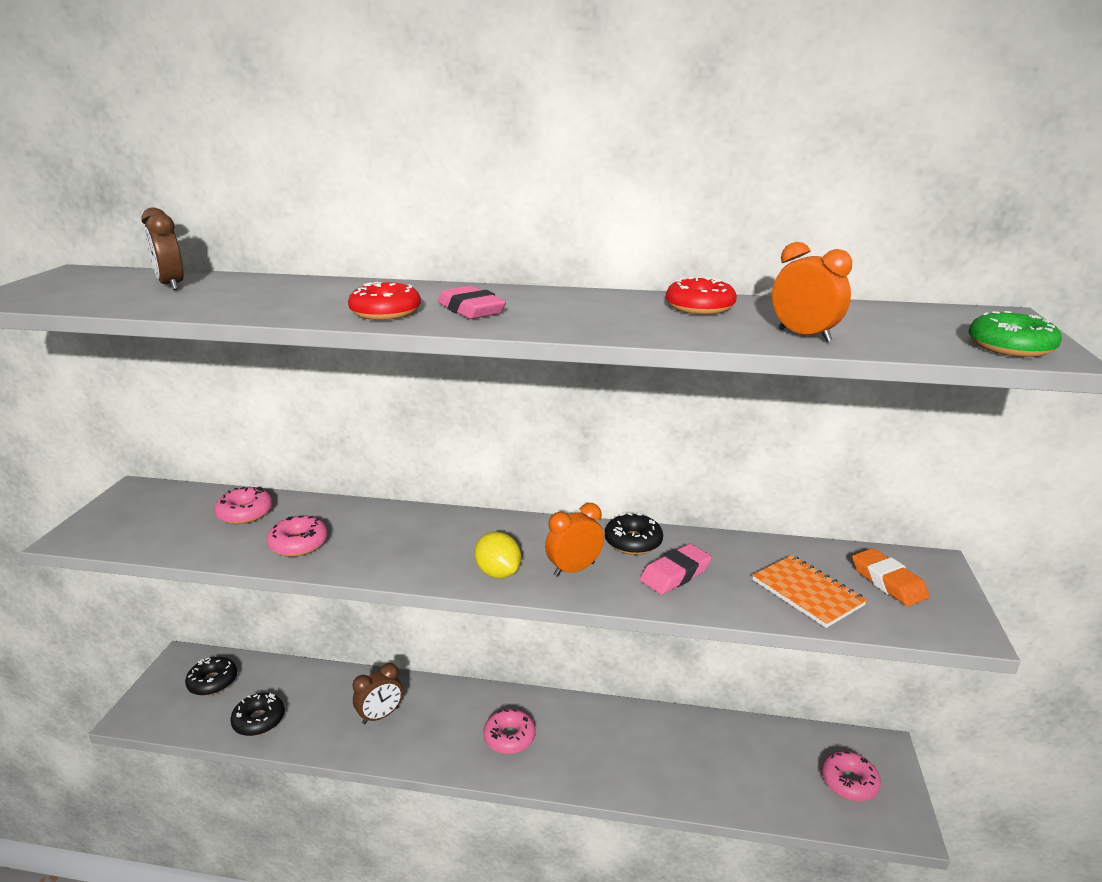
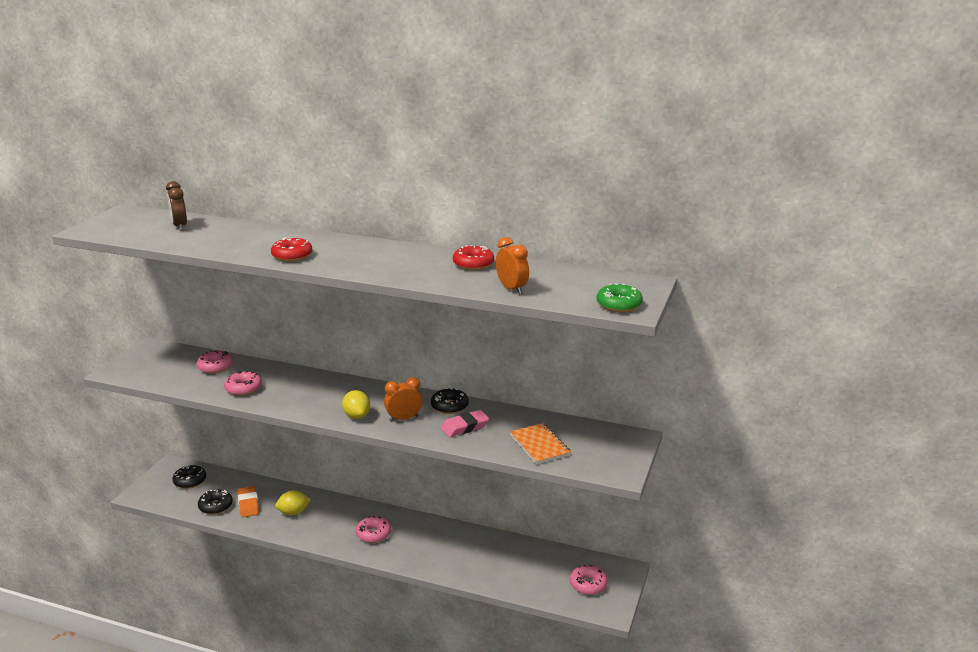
camera: 10 degrees right, 0 degrees up
brown clock [353,663,403,724] -> yellow lemon [275,490,311,515]
pink eraser [438,286,506,319] -> none
orange eraser [852,548,929,606] -> orange eraser moved to [238,486,259,517]

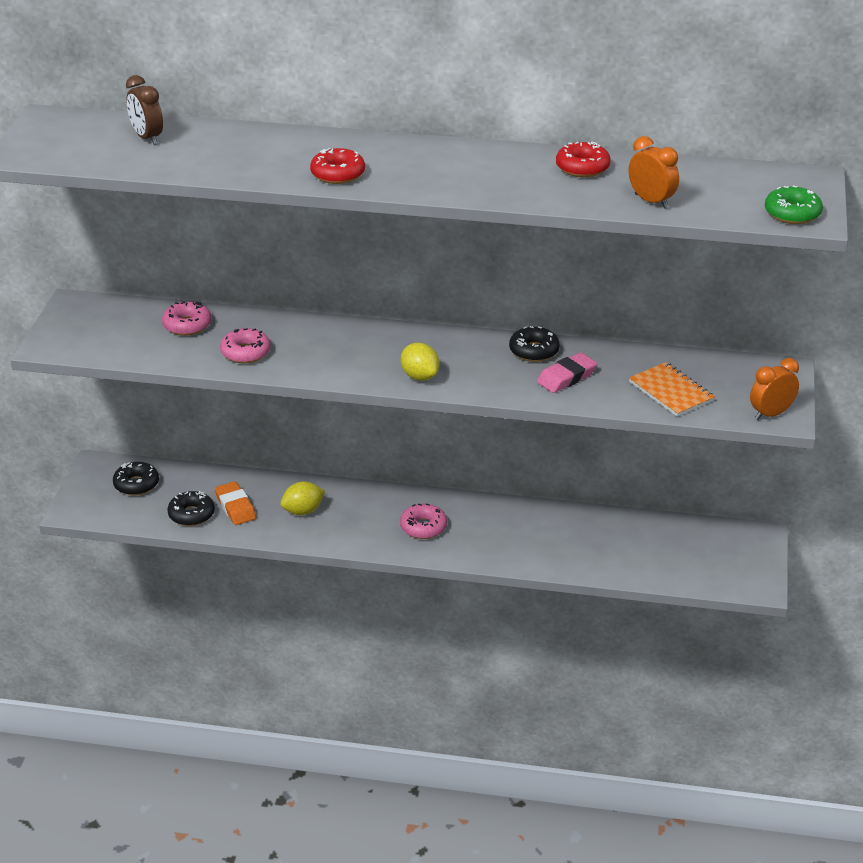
camera: 10 degrees left, 10 degrees up
orange clock [384,377,422,422] -> orange clock moved to [750,358,799,420]
pink donut [570,565,608,595] -> none

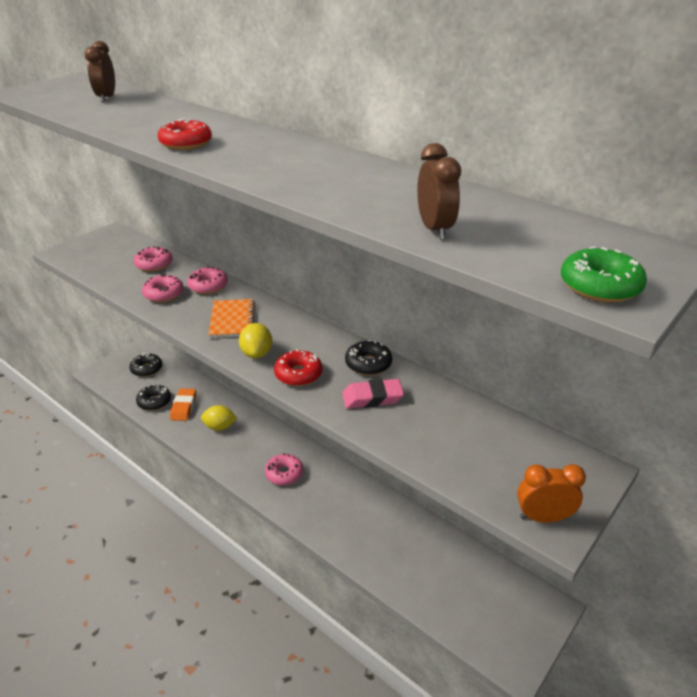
camera: 30 degrees right, 0 degrees up
red donut [556,142,611,177] -> red donut moved to [274,349,322,386]
orange clock [629,136,679,209] -> brown clock [417,143,461,240]
orange notebook [629,362,715,417] -> orange notebook moved to [208,299,255,338]
none -> pink donut [187,267,228,294]

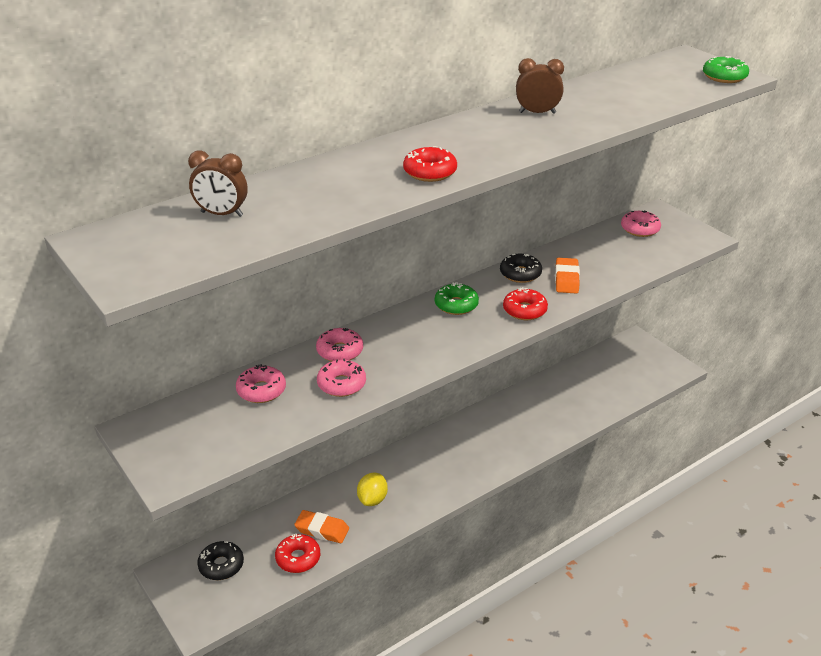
camera: 75 degrees left, 0 degrees up
black donut [136,384,171,411] -> red donut [275,534,320,573]
orange notebook [208,299,255,338] -> none
yellow lemon [239,323,273,358] -> none
pink donut [265,453,303,486] -> pink donut moved to [621,211,661,237]
pink eraser [342,379,404,408] -> orange eraser [555,258,580,294]
brown clock [417,143,461,240] -> brown clock moved to [516,58,564,114]
orange clock [517,464,586,523] -> none
none -> green donut [435,282,479,315]

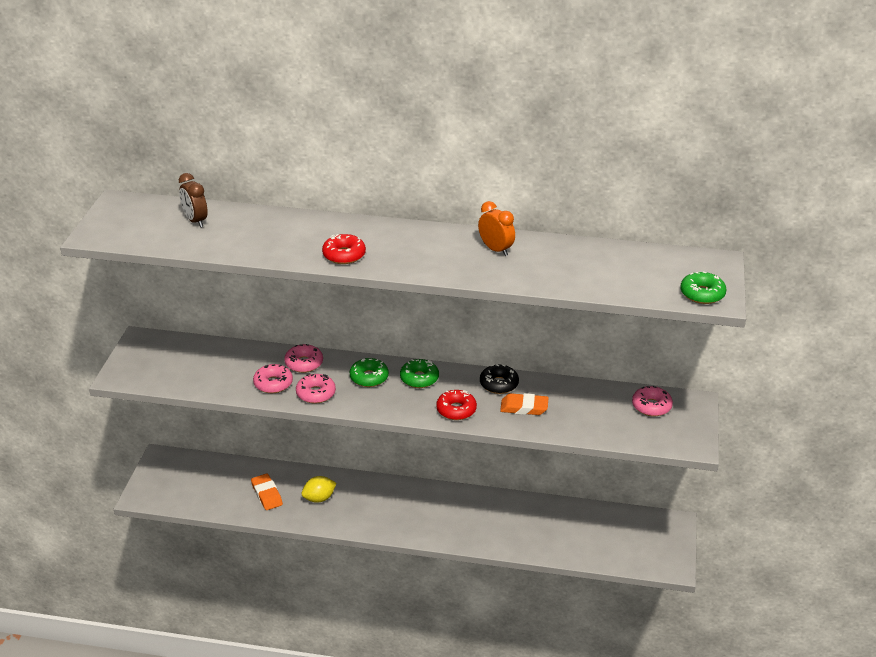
camera: 45 degrees right, 0 degrees up
black donut [197,541,244,580] -> none
pink donut [236,364,286,403] -> pink donut moved to [296,374,336,404]
red donut [275,534,320,573] -> none
brown clock [516,58,564,114] -> orange clock [478,201,515,256]
orange eraser [555,258,580,294] -> orange eraser turned 45 degrees clockwise [500,393,549,415]
none -> green donut [350,358,389,387]

